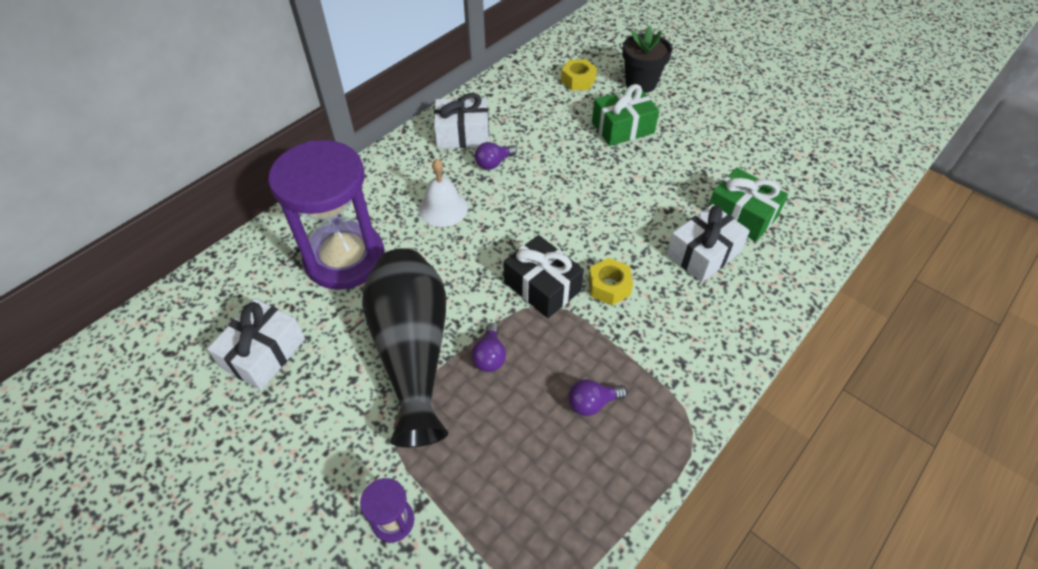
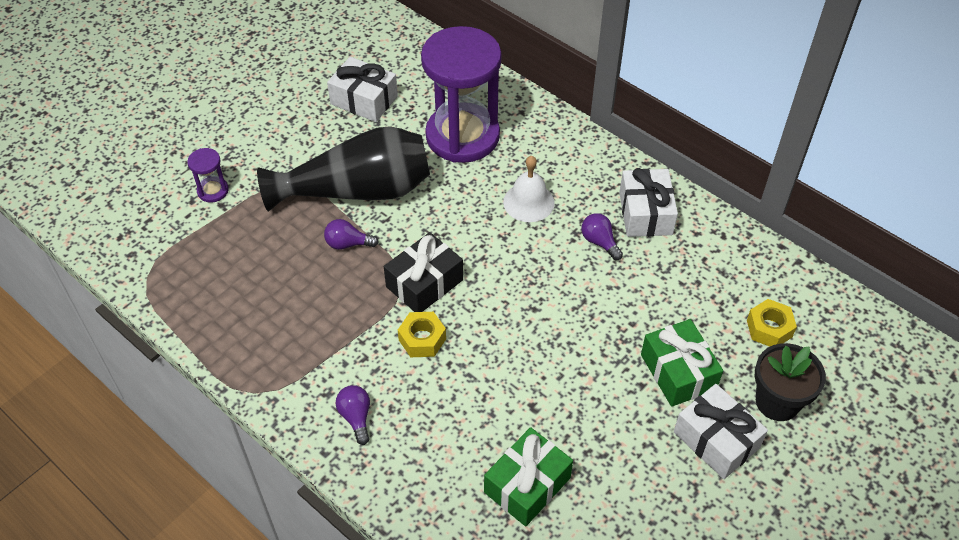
camera: 90 degrees right, 0 degrees up
purple light bulb [568,379,627,416] -> purple light bulb moved to [336,385,370,445]
white gift [667,204,750,282] -> white gift moved to [674,384,768,479]

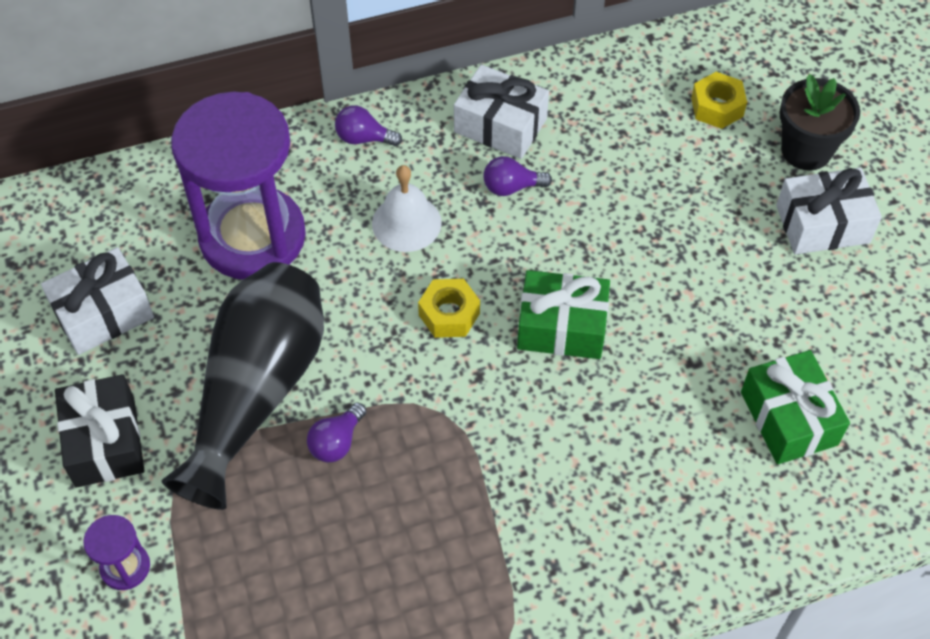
camera: 60 degrees left, 5 degrees up
purple light bulb [336,385,370,445] -> purple light bulb moved to [335,105,402,146]
black gift [384,232,463,312] -> black gift moved to [55,374,145,488]
yellow nut [398,312,446,357] -> yellow nut moved to [418,279,480,338]
green gift [641,319,723,407] -> green gift moved to [517,270,610,359]

